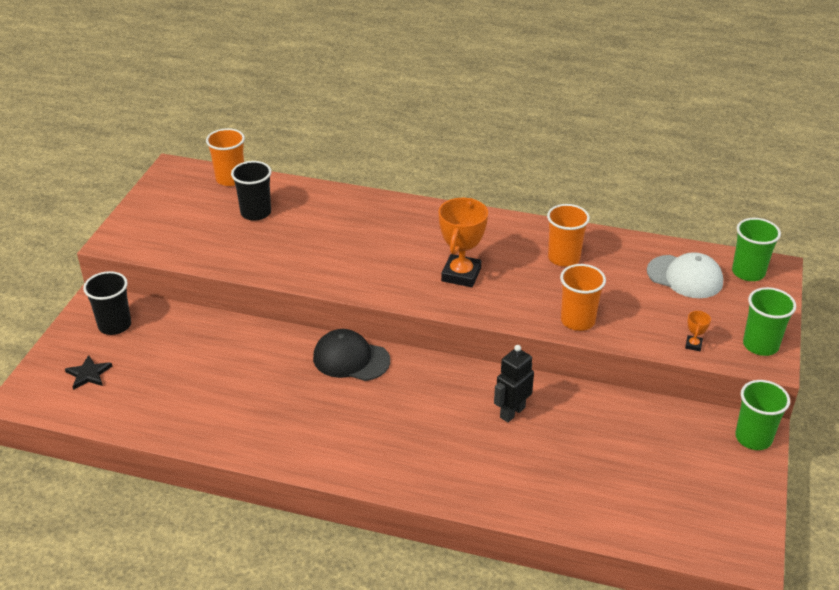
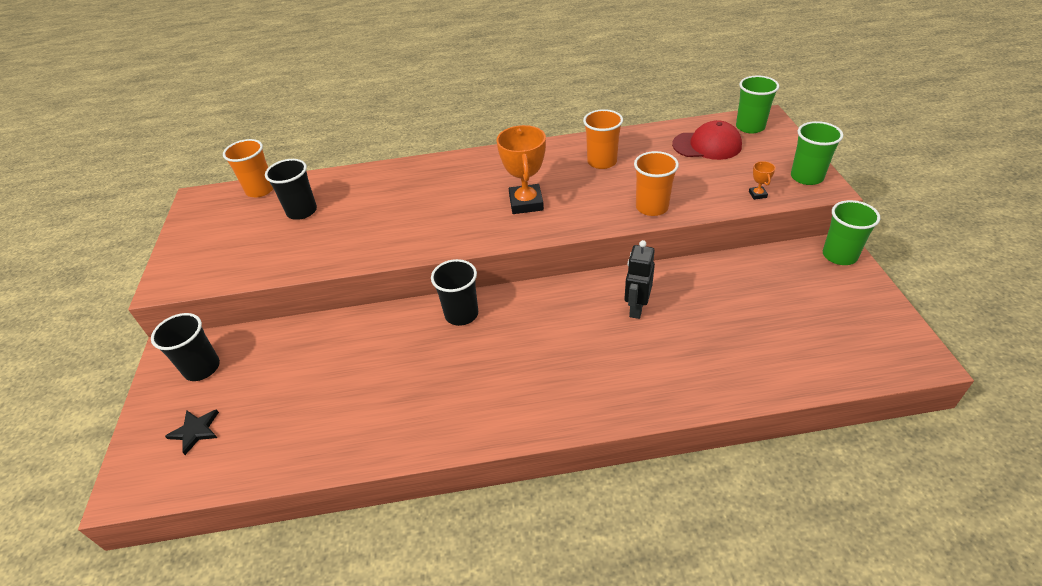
camera: 20 degrees left, 5 degrees up
black cap [313,329,390,381] -> black cup [431,259,478,326]
white cap [647,252,723,298] -> red cap [672,120,742,160]

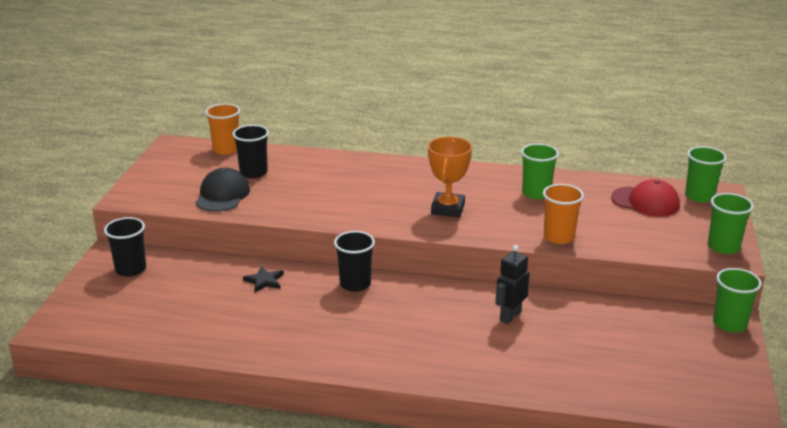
camera: 15 degrees right, 15 degrees down
black star [165,409,219,455] -> black star moved to [243,266,284,292]
orange cup [583,109,623,169] -> green cup [521,143,559,199]
orange trophy [749,161,776,200] -> none
none -> black cap [196,168,250,212]

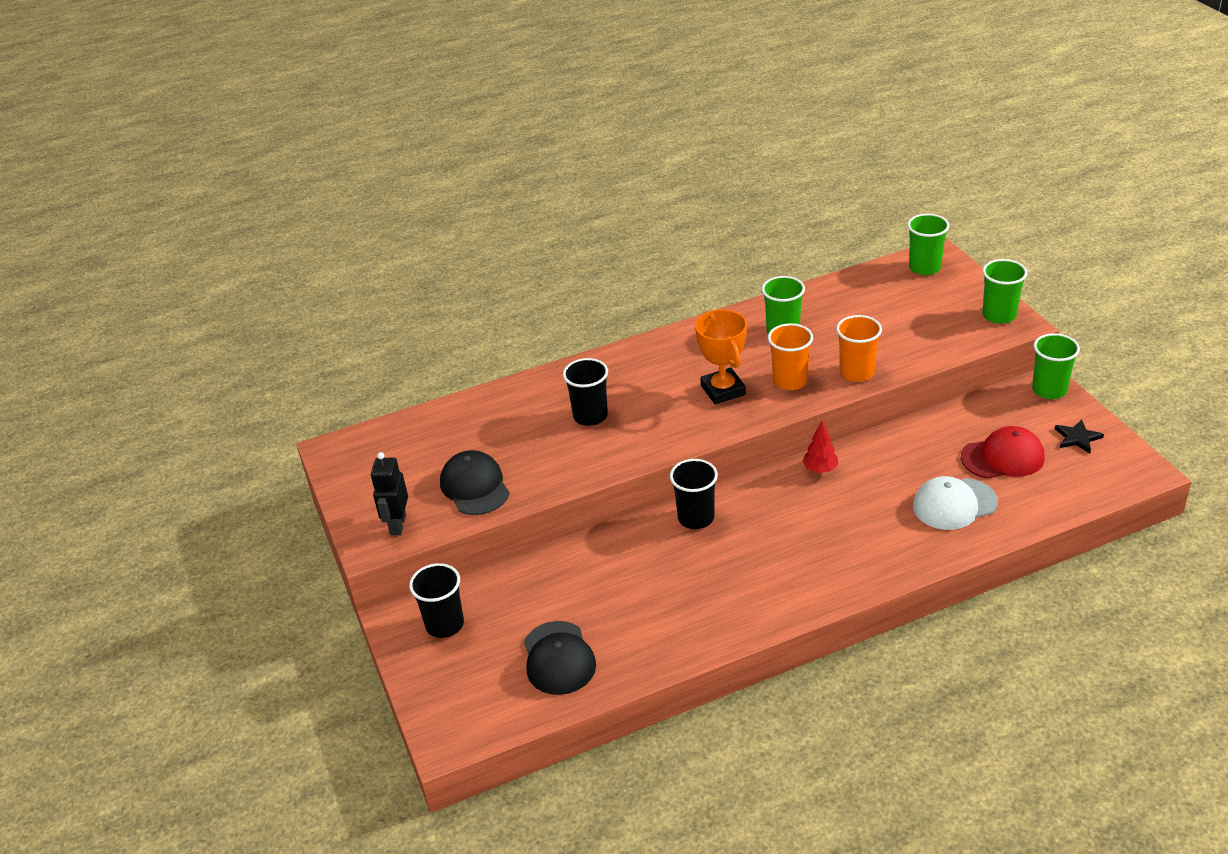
camera: 30 degrees left, 10 degrees up
orange cup [205,103,240,155] -> orange cup moved to [768,323,813,390]
black cup [232,125,269,178] -> black cup moved to [563,358,608,426]
black star [243,266,284,292] -> black star moved to [1055,419,1104,453]
black robot [495,245,530,324] -> black robot moved to [371,452,408,535]
red cap [611,179,680,216] -> red cap moved to [961,426,1045,479]
none -> black cap [524,621,596,695]
none -> red tree [803,421,838,473]
none -> white cap [913,476,998,530]

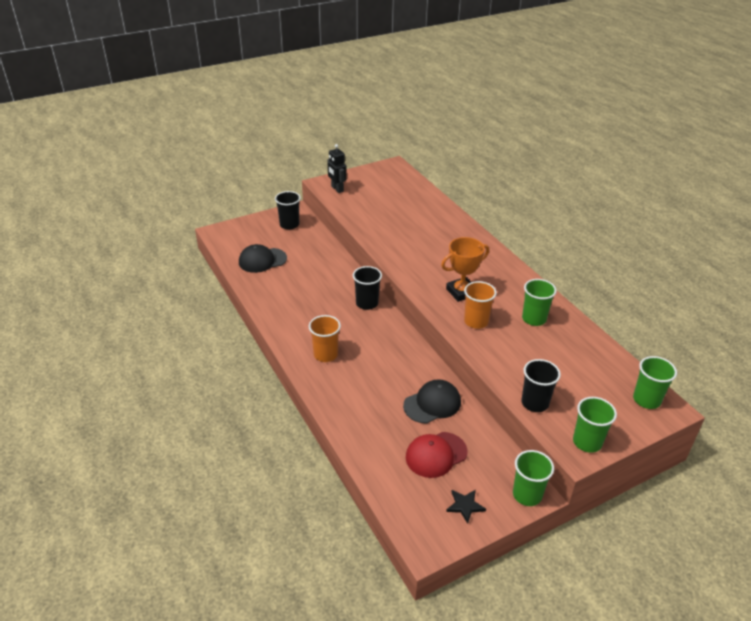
camera: 80 degrees right, 0 degrees up
black robot [371,452,408,535] -> black robot turned 120 degrees counterclockwise [328,144,347,193]
black cap [440,450,510,515] -> black cap moved to [403,379,461,424]
black cup [563,358,608,426] -> black cup moved to [521,359,561,412]
red tree [803,421,838,473] -> none
orange cup [836,315,882,382] -> orange cup moved to [309,315,341,362]
white cap [913,476,998,530] -> none
red cap [961,426,1045,479] -> red cap turned 75 degrees clockwise [406,432,468,478]

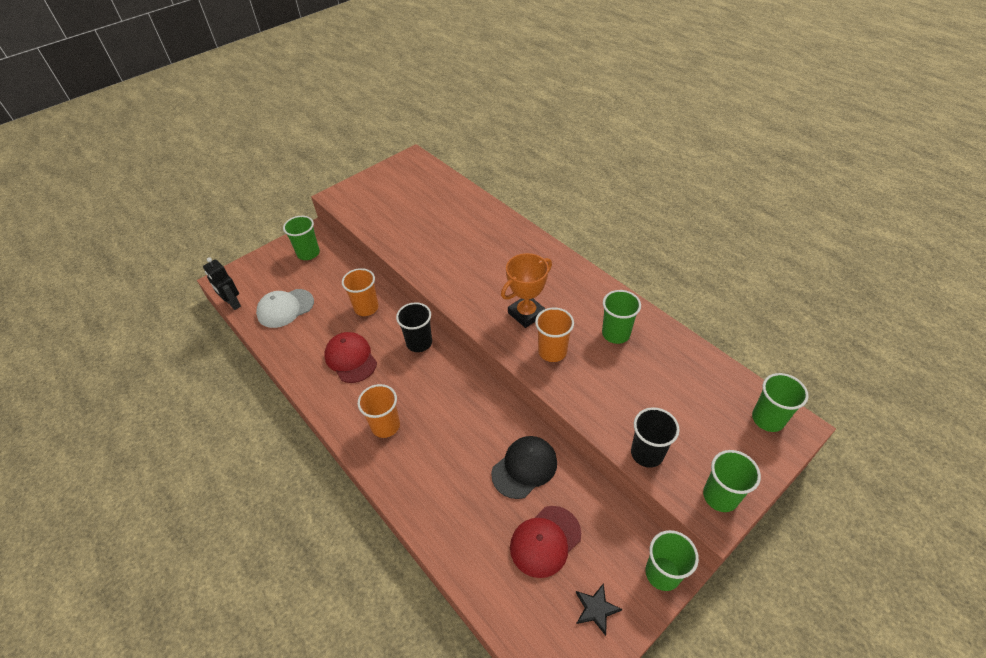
camera: 10 degrees left, 10 degrees up
black cap [239,244,287,273] -> white cap [256,289,314,328]
black cup [275,191,301,230] -> green cup [283,216,320,260]
black robot [328,144,347,193] -> black robot moved to [203,257,241,310]
none -> red cap [324,332,377,383]
none -> orange cup [342,268,379,316]

